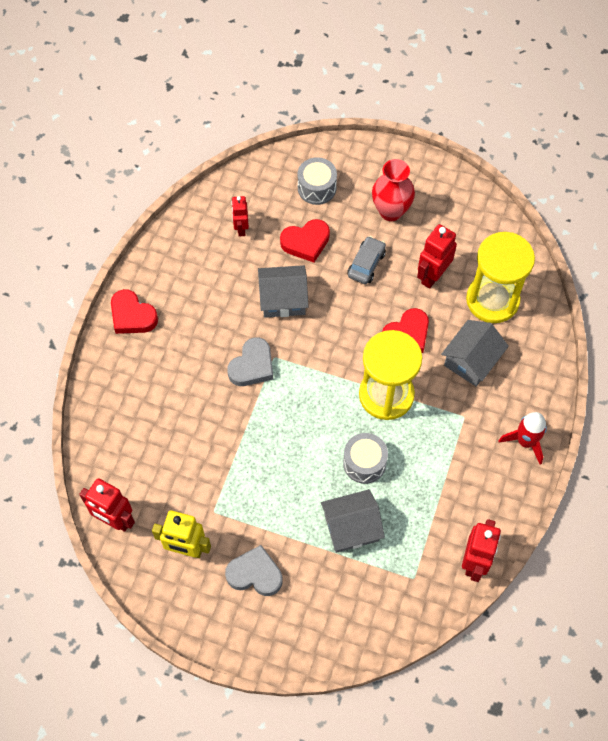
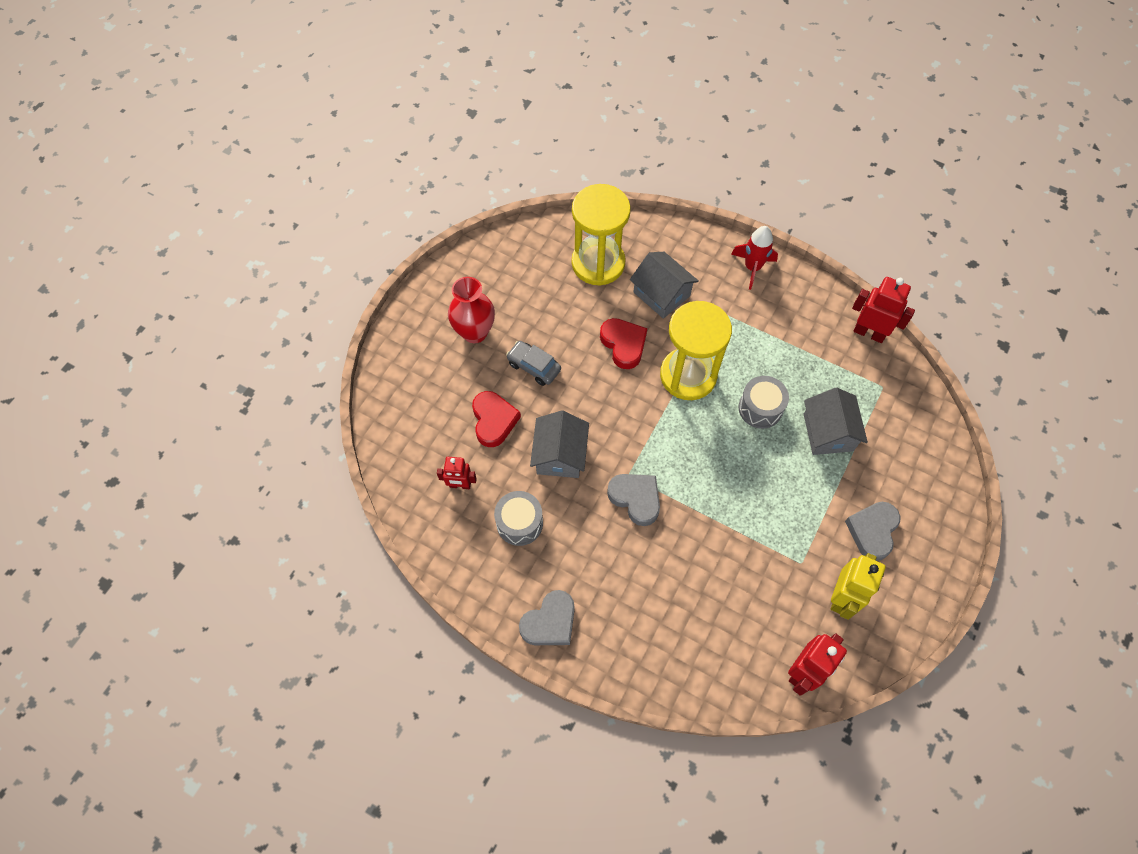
camera: 80 degrees left, 0 degrees up
red heart [111,289,158,334] -> grey heart [519,590,575,645]
grey drum [297,157,337,205] -> grey drum moved to [494,491,543,546]
red robot [417,224,457,289] -> none

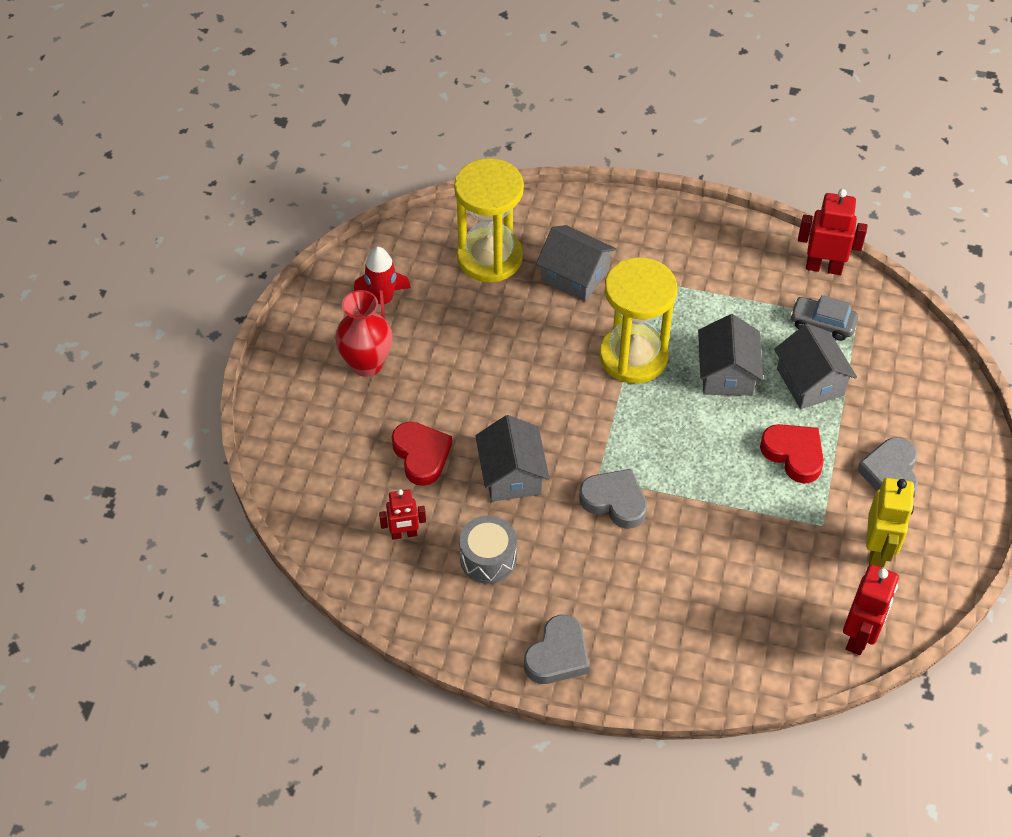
camera: 15 degrees left, 10 degrees down
grey car [506,341,561,386] -> grey car moved to [790,295,858,341]
red heart [600,318,647,369] -> red heart moved to [760,424,824,484]
red rocket [731,226,778,290] -> red rocket moved to [354,247,411,319]
grey drum [738,376,789,429] -> grey house [698,314,763,396]

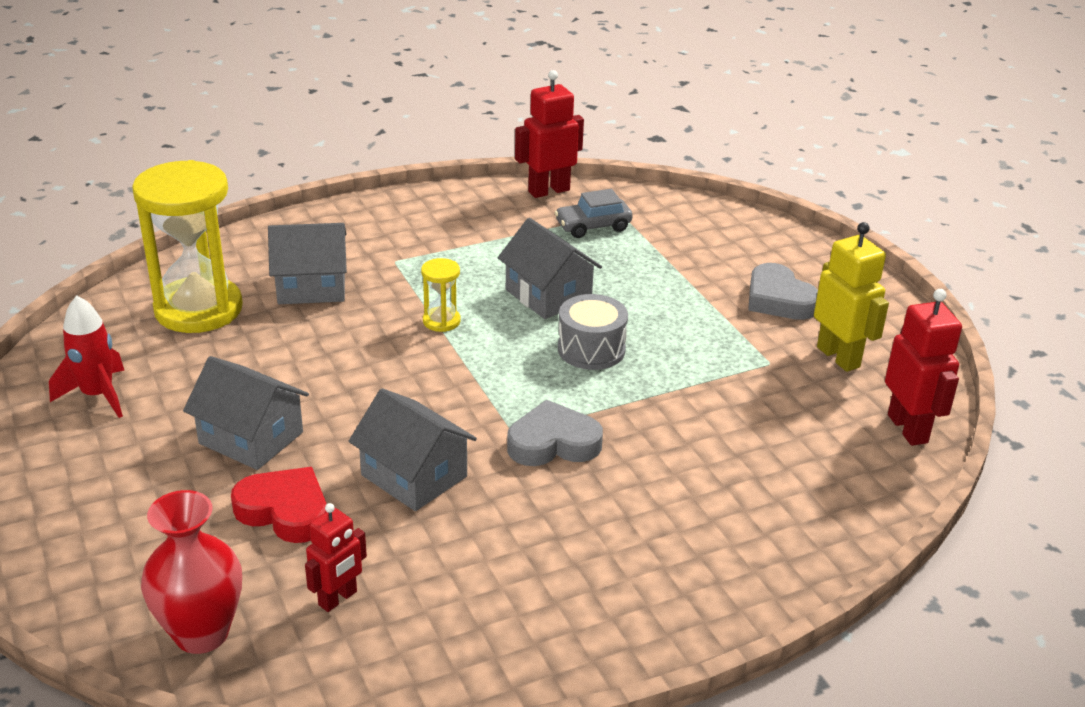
camera: 40 degrees left, 20 degrees down
red vase [335,290,392,377] -> red vase moved to [141,490,242,654]
grey drum [459,515,517,584] -> grey drum moved to [558,294,628,370]
grey heart [524,615,589,684] -> none
yellow hourglass [600,257,677,384] -> yellow hourglass [421,258,461,332], size x0.43
red heart [760,424,824,484] -> none
grey house [774,324,857,409] -> grey house moved to [183,356,309,470]

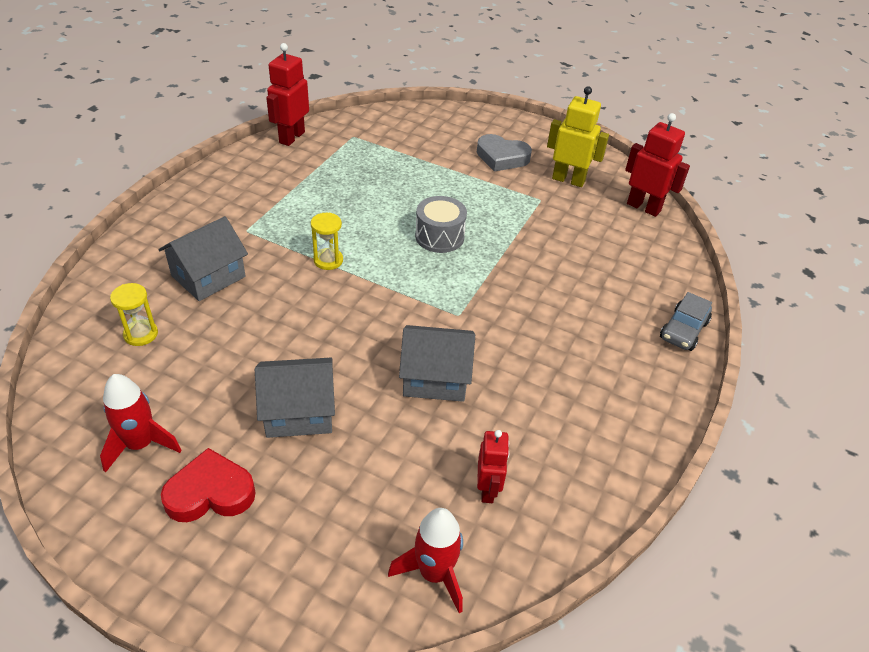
camera: 40 degrees left, 10 degrees up
yellow hourglass [132,160,243,333] -> yellow hourglass [110,283,158,346], size x0.43
red vase [141,490,242,654] -> red rocket [388,508,463,613]
red heart [231,467,326,543] -> red heart moved to [161,448,256,522]
grey house [498,218,602,319] -> none
grey heart [507,400,603,466] -> none
grey car [555,189,633,238] -> grey car moved to [660,292,712,351]

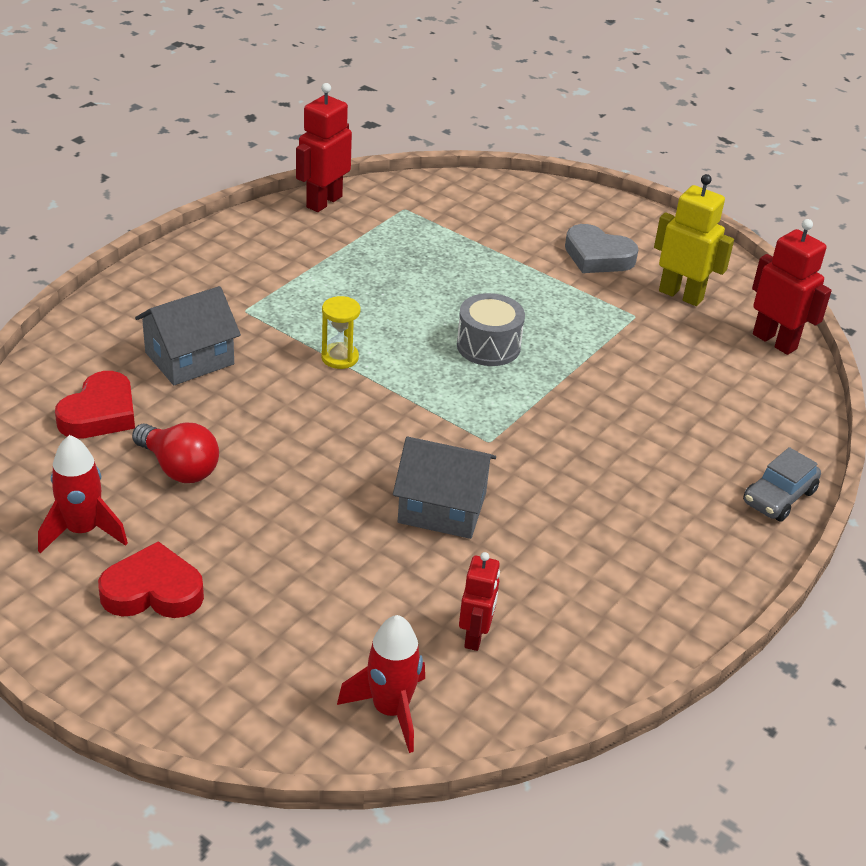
camera: 10 degrees right, 5 degrees down
yellow hourglass [110,283,158,346] -> red heart [55,371,135,439]
grey house [255,358,335,438] -> none
none -> red light bulb [132,423,219,483]

